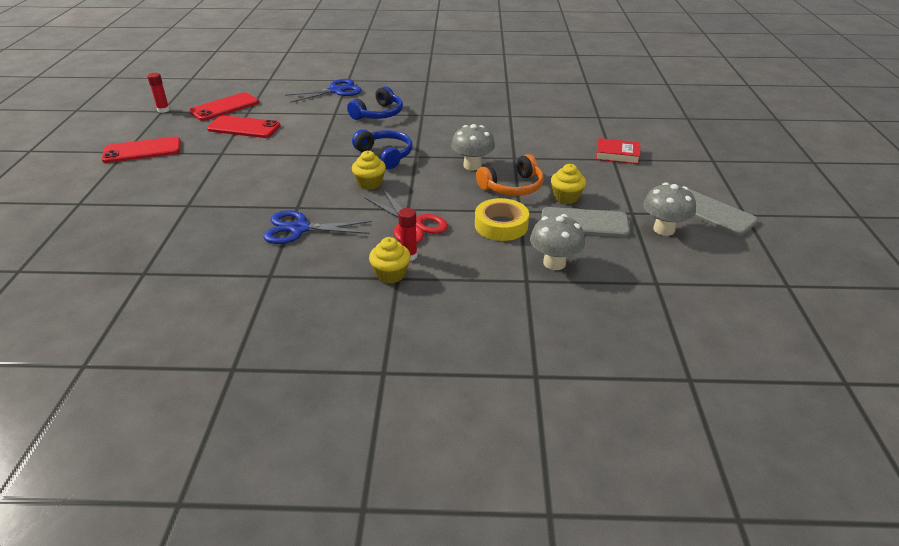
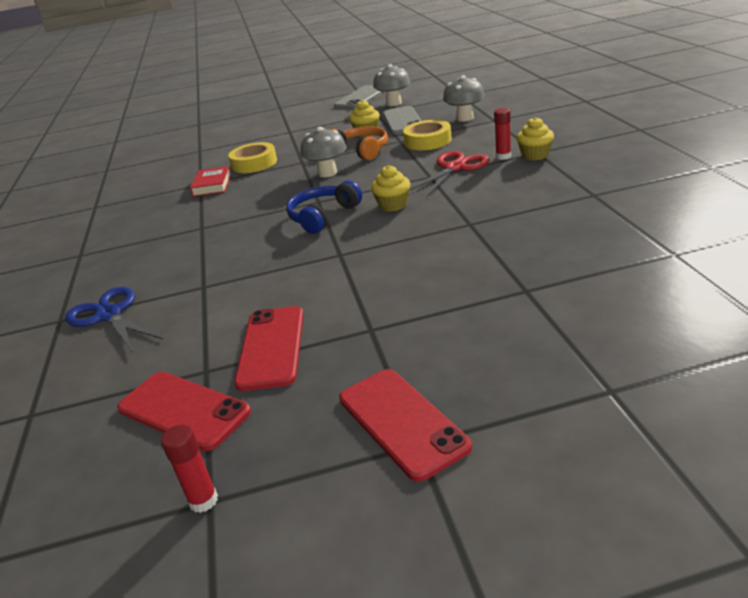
camera: 100 degrees left, 5 degrees down
blue scissors [263,210,372,244] -> none
blue headphones [347,86,403,120] -> none
red book [596,138,640,164] -> red book moved to [190,166,232,197]
none -> yellow tape [228,142,277,173]

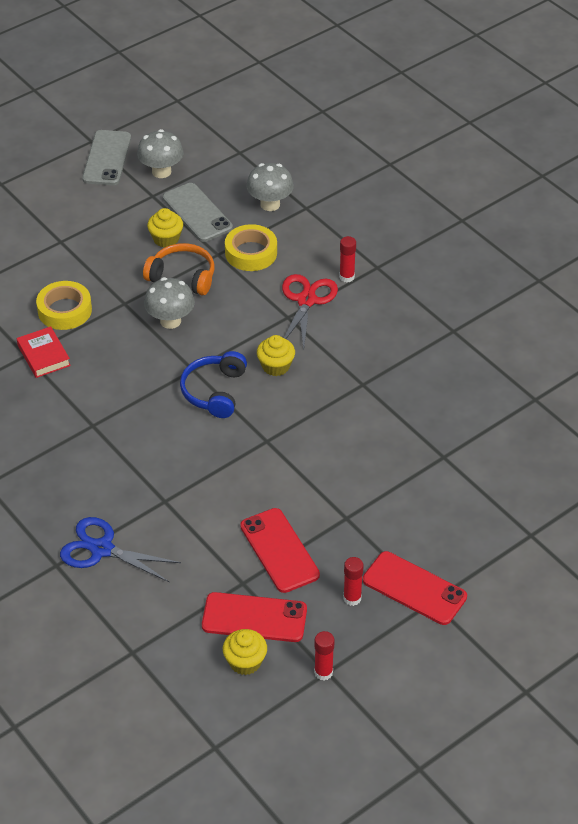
camera: 30 degrees left, 15 degrees up
yellow cupcake [516,117,554,161] -> yellow cupcake moved to [223,629,267,675]
none -> red glue stick [343,557,364,606]

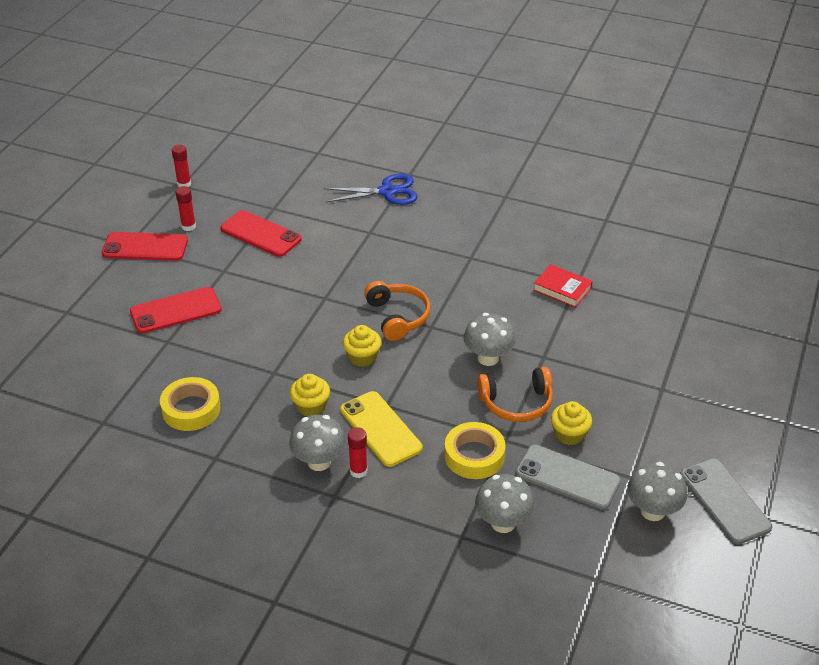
camera: 150 degrees right, 5 degrees down
yellow tape [36,281,92,330] -> yellow tape moved to [160,377,221,431]
blue headphones [180,351,247,418] -> orange headphones [364,281,431,341]
red phone [202,592,307,642] -> red phone moved to [130,287,221,334]
yellow cupcake [223,629,267,675] -> yellow cupcake moved to [290,374,330,417]
red scissors [282,274,338,350] -> yellow phone [340,391,423,467]
none -> grey mushroom [289,415,346,471]

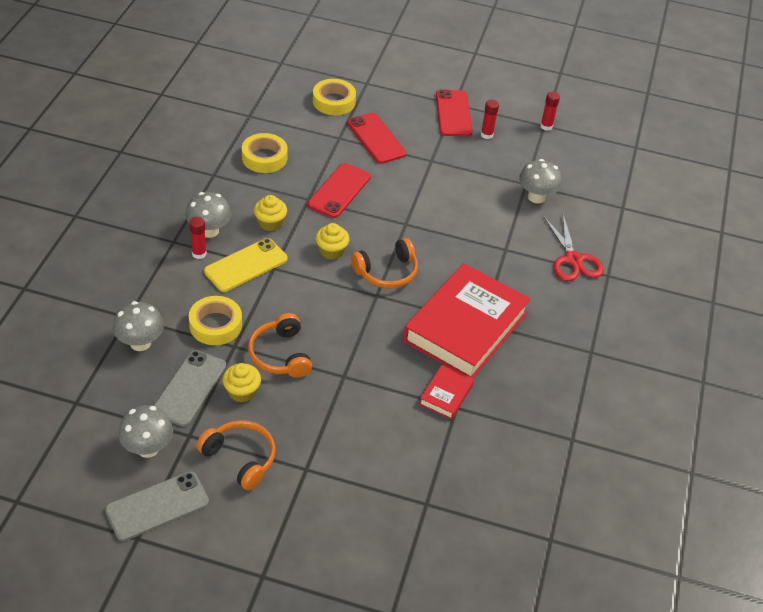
camera: 80 degrees right, 5 degrees up
red phone [220,210,302,257] -> red phone moved to [308,163,371,218]
blue scissors [324,174,418,205] -> red scissors [543,215,604,281]
grey mushroom [464,313,516,366] -> grey mushroom moved to [519,159,562,204]
none -> orange headphones [196,420,276,490]
none -> yellow tape [313,79,356,115]
none -> red book [403,263,531,379]

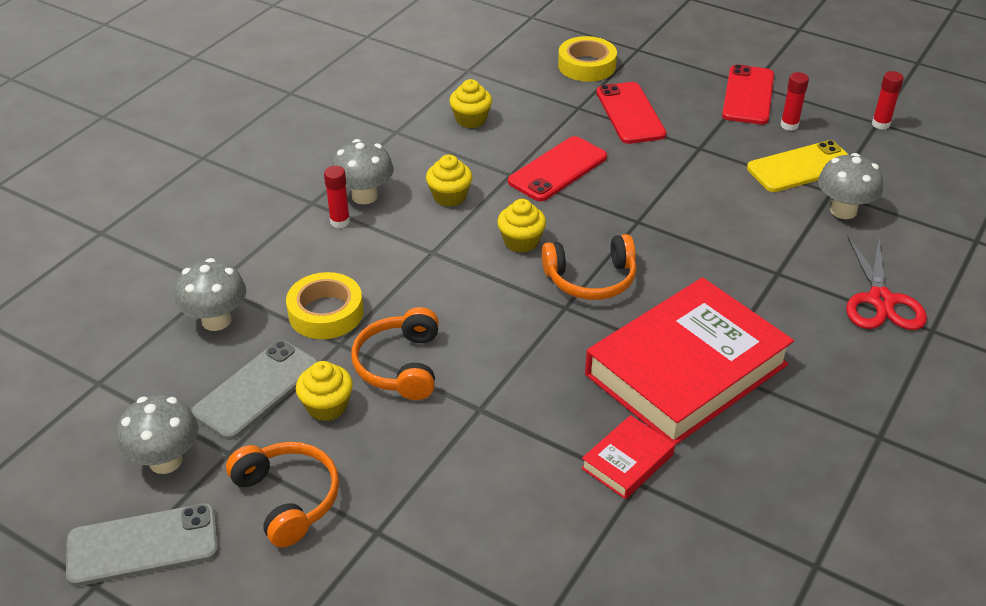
camera: 20 degrees right, 5 degrees down
yellow phone [204,238,287,292] -> yellow phone moved to [747,140,849,192]
yellow tape [242,133,288,173] -> yellow cupcake [449,79,492,128]

